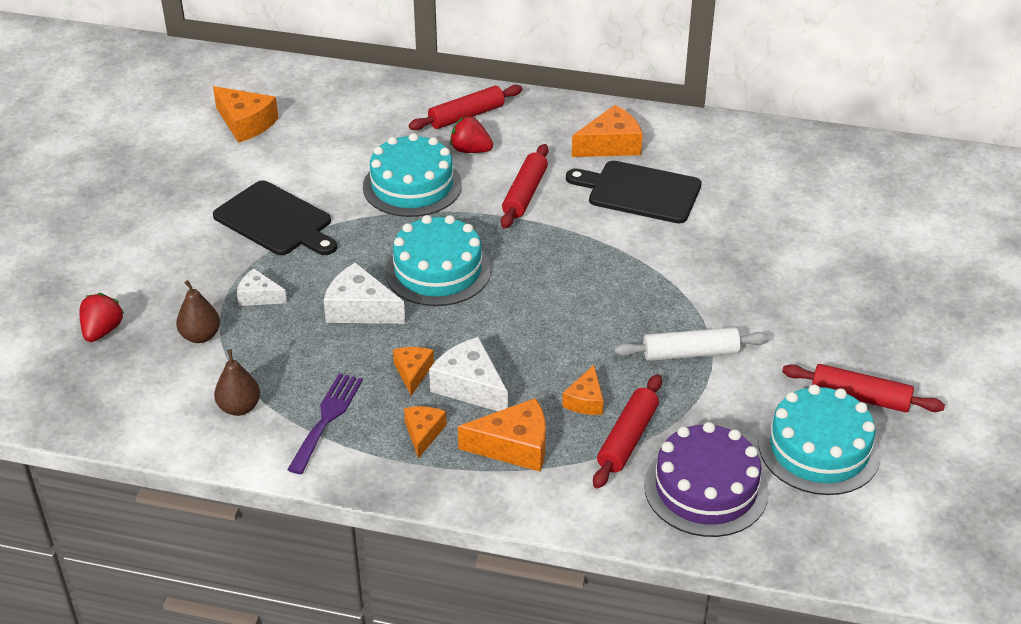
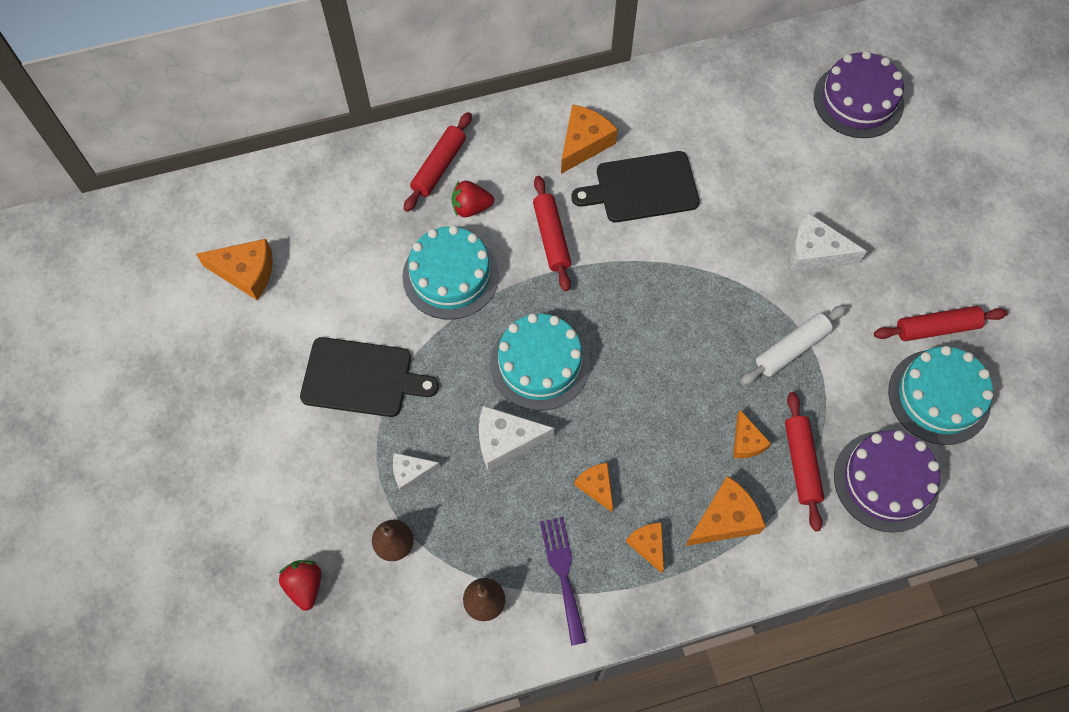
camera: 30 degrees left, 25 degrees up
white cheese [429,337,508,411] -> white cheese moved to [790,213,867,272]
none -> purple cake [814,51,904,138]

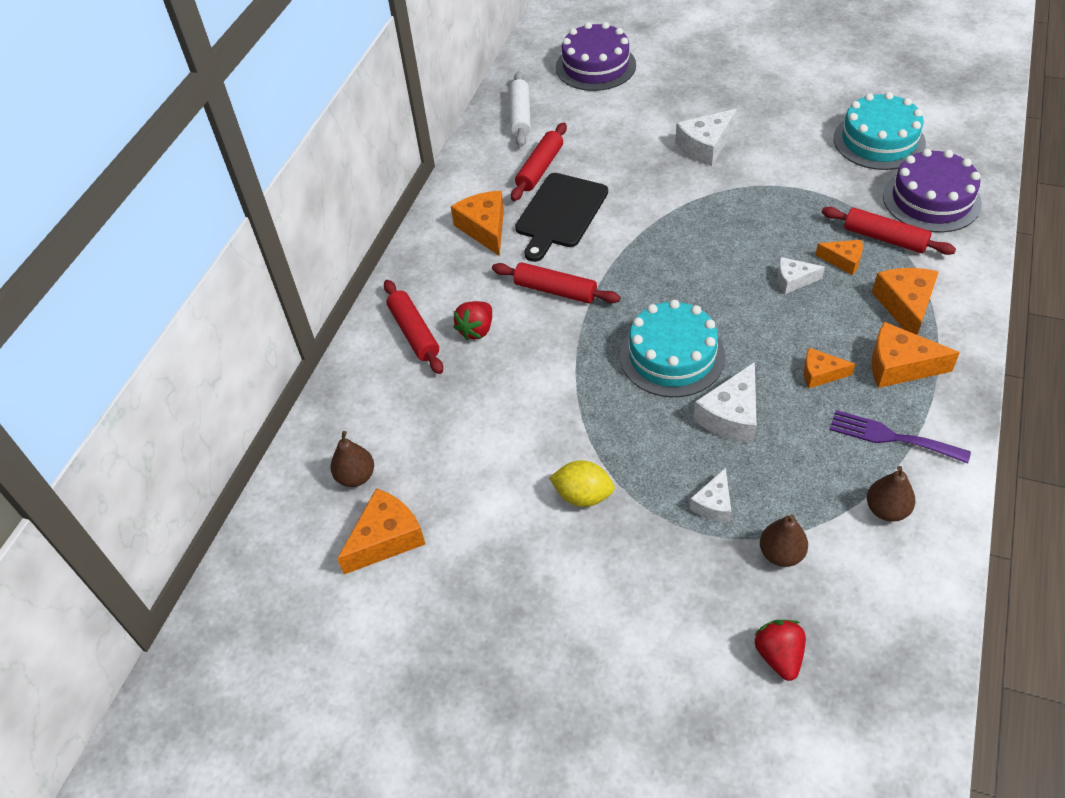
camera: 50 degrees left, 15 degrees down
red strawberry [279,560,321,611] -> red strawberry turned 60 degrees clockwise [755,620,806,681]
black cutting board [300,337,439,417] -> yellow lemon [549,460,615,507]
turquoise cake [402,225,499,320] -> none
orange cheese [626,522,664,573] -> orange cheese [872,322,960,388], size x1.63
white rolling pin [740,305,847,385] -> white rolling pin moved to [510,72,531,147]
red rolling pin [874,306,1008,341] -> red rolling pin moved to [511,123,567,201]
none -> brown pear [331,431,374,487]
none -> white cheese [778,257,825,294]

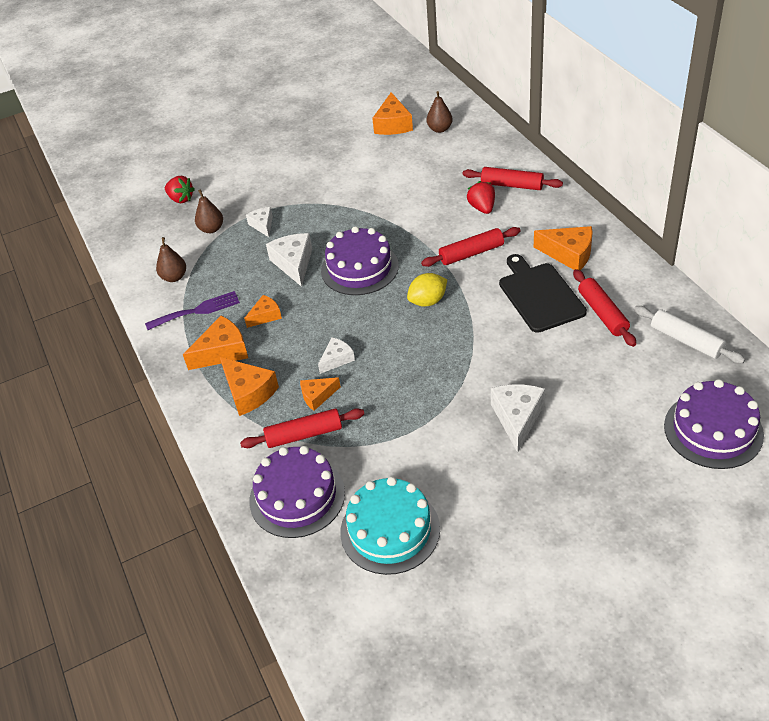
camera: 135 degrees right, 5 degrees down
yellow lemon [549,460,615,507] -> yellow lemon moved to [407,273,447,307]
turquoise cake [620,300,725,397] -> purple cake [321,226,399,295]

